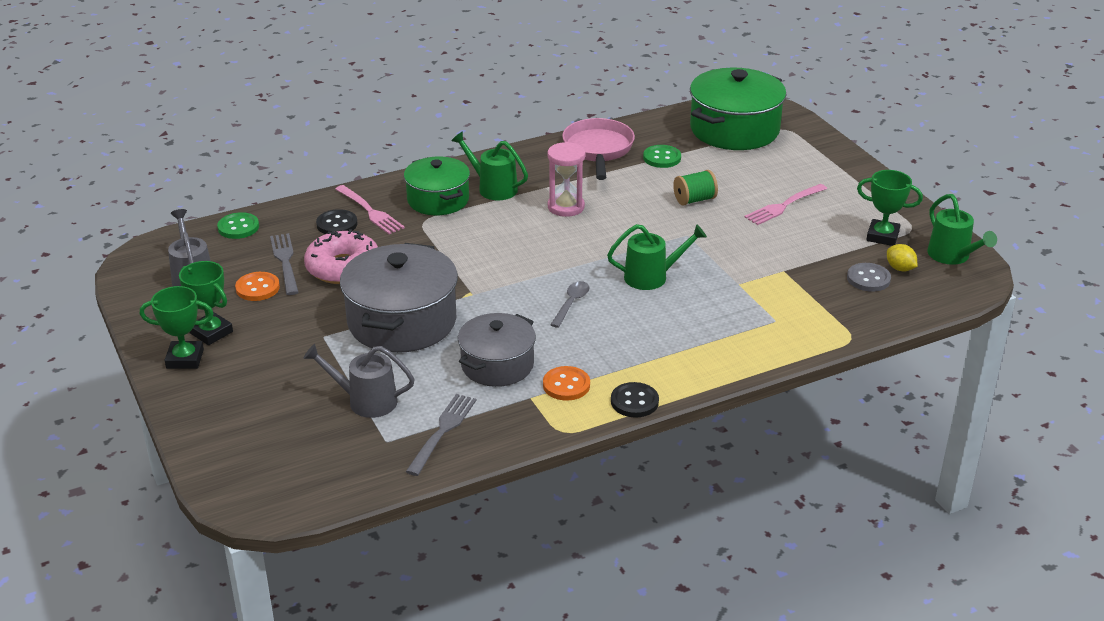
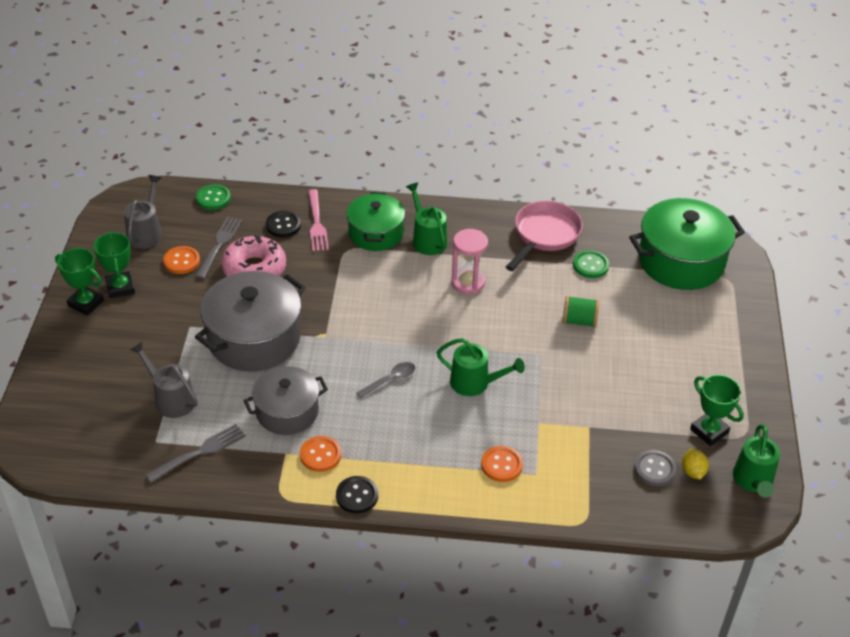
camera: 30 degrees right, 10 degrees up
pink fork [745,184,827,225] -> none
none -> orange button [481,446,523,482]

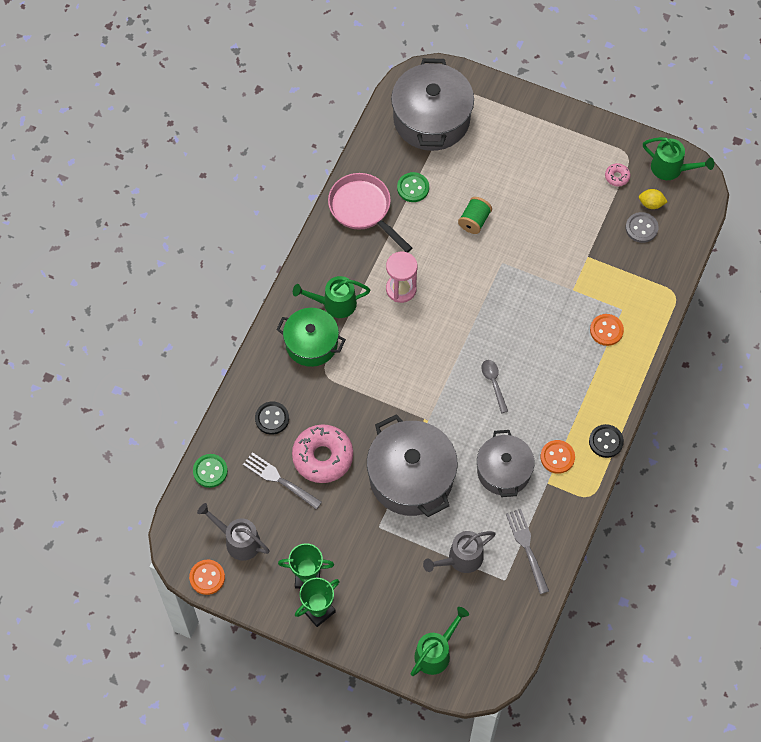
camera: 70 degrees left, 20 degrees up
orange button [163,246,200,274] -> orange button moved to [189,560,225,595]
pink fork [308,189,329,252] -> none
green watering can [436,338,525,396] -> green watering can moved to [411,607,469,676]
green pot [629,198,745,290] -> grey pot [391,58,474,151]
green trophy [690,375,744,446] -> pink donut [605,163,630,186]

